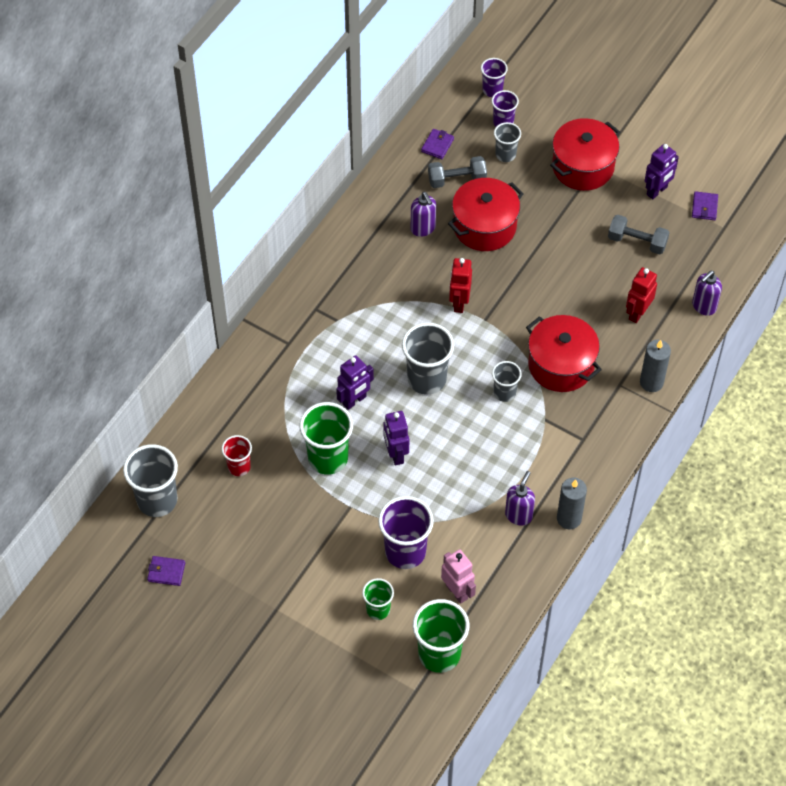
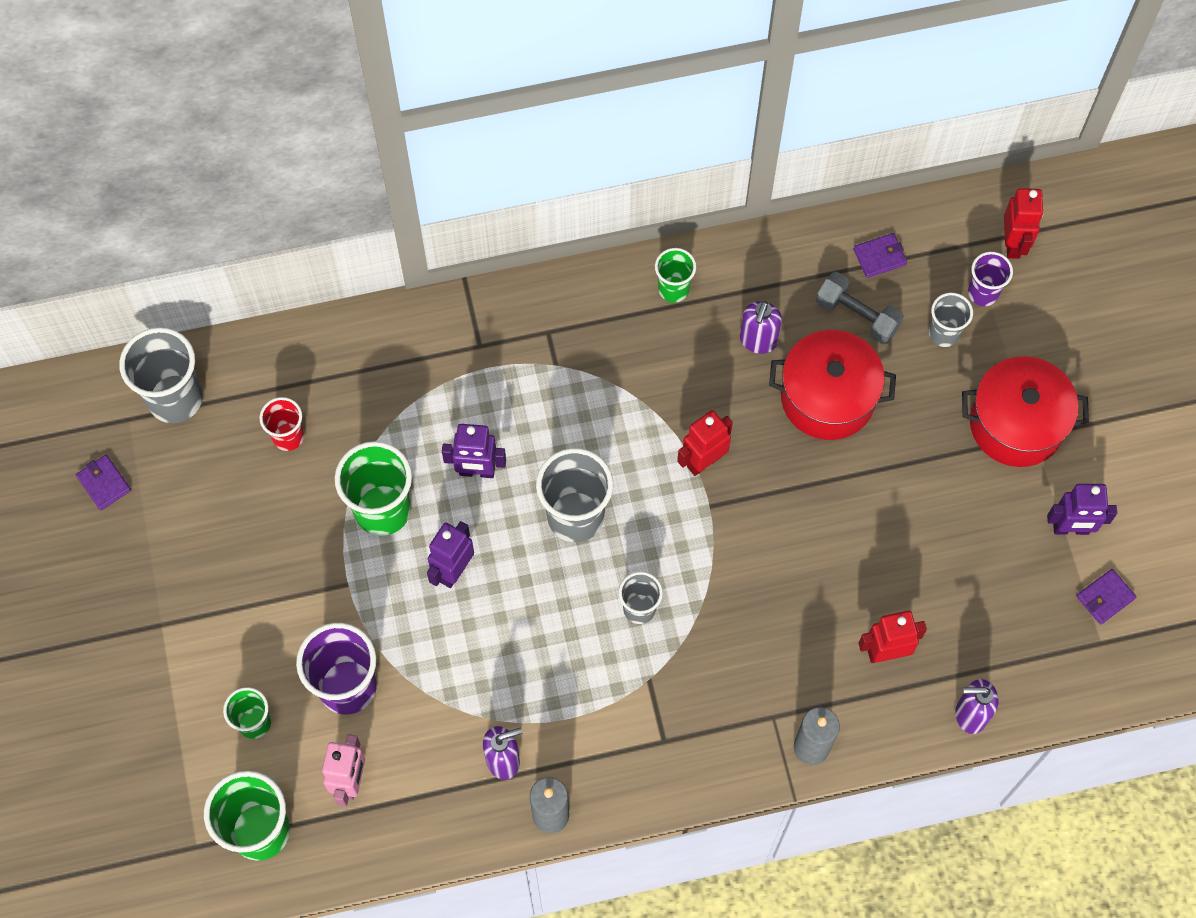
camera: 45 degrees right, 10 degrees up
purple cup [481,58,508,97] -> red robot [1004,188,1044,259]
red pot [526,315,602,392] -> none
grey dumbbell [608,215,670,255] -> none
none -> green cup [655,248,696,303]

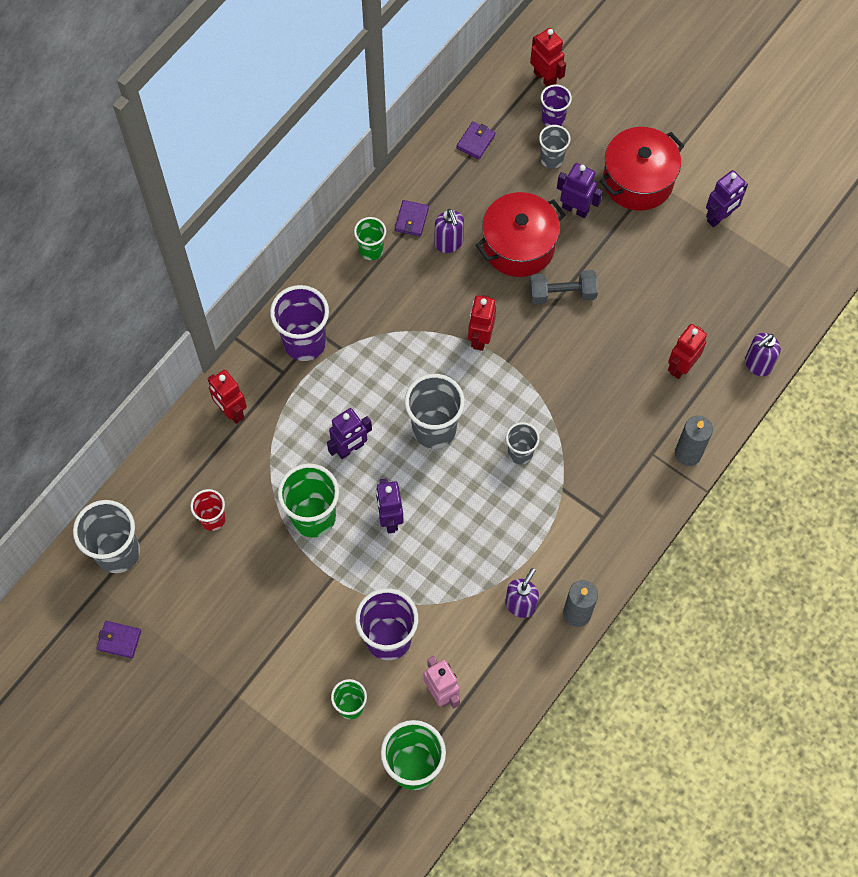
camera: 40 degrees left, 0 degrees up
grey dumbbell [816,272,904,344] -> grey dumbbell moved to [529,270,598,304]
purple wallet [1077,569,1136,625] -> purple wallet moved to [395,200,429,236]
none -> red robot [207,370,247,424]
none -> purple cup [270,285,329,361]
none -> purple robot [557,163,603,218]

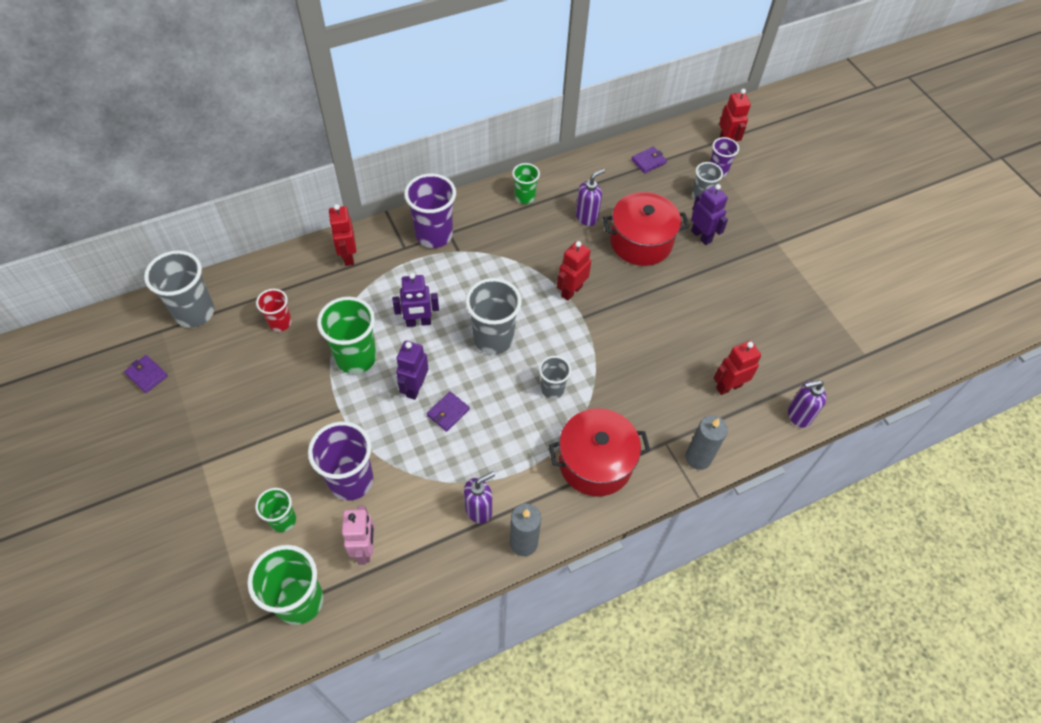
camera: 25 degrees right, 10 degrees down
purple wallet [395,200,429,236] -> purple wallet moved to [427,392,470,432]
purple soap dispenser [435,209,464,253] -> purple soap dispenser turned 135 degrees counterclockwise [576,169,605,226]
grey dumbbell [529,270,598,304] -> none
red pot [600,127,684,211] -> red pot moved to [549,408,650,496]
purple robot [706,170,748,227] -> none

